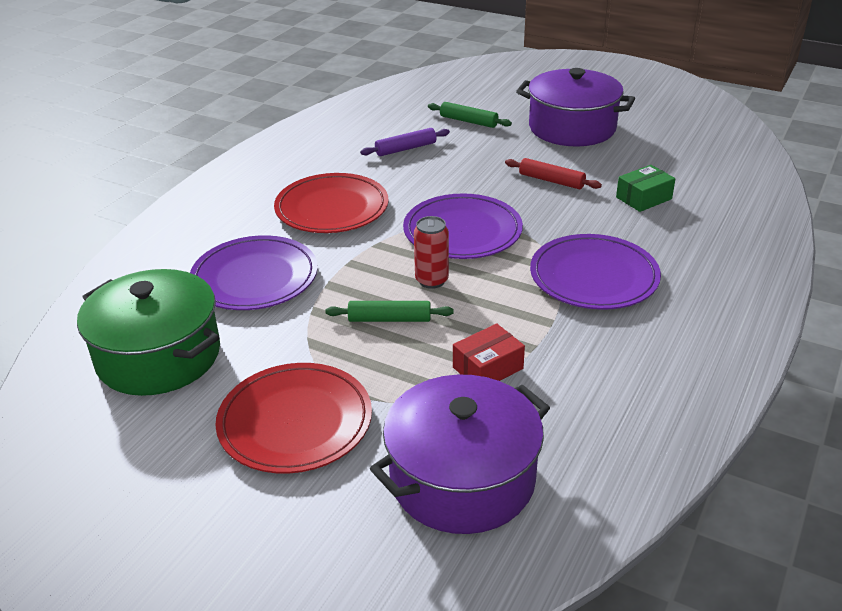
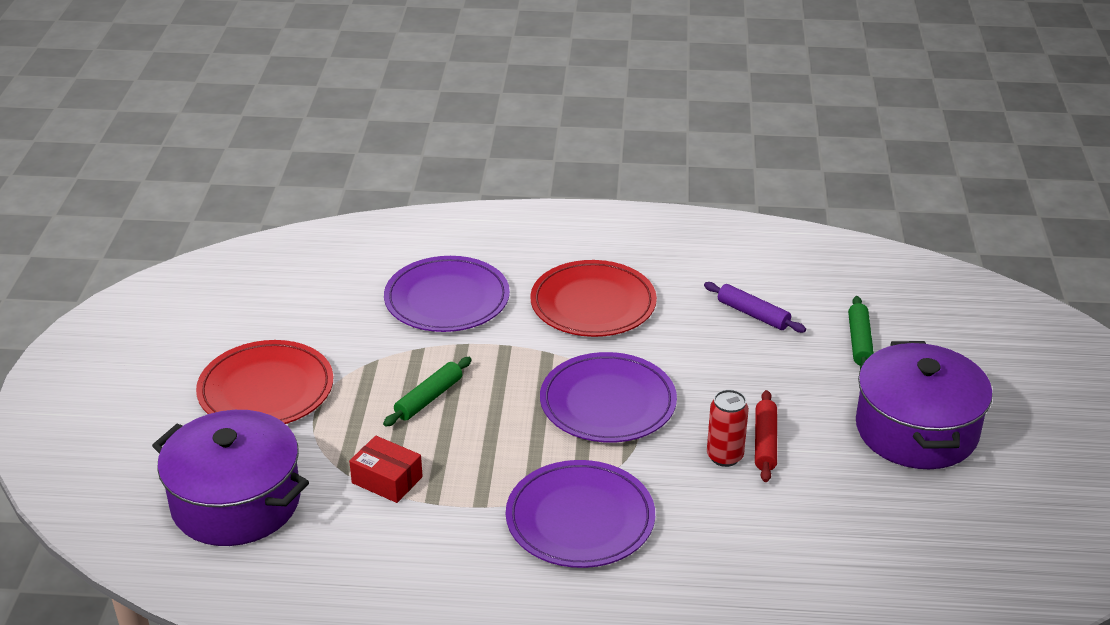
camera: 65 degrees right, 0 degrees up
green pot [77,269,220,396] -> none
green rolling pin [325,301,453,322] -> green rolling pin turned 60 degrees clockwise [383,357,472,427]
red can [414,216,449,289] -> red can moved to [707,389,749,467]
green box [616,165,676,212] -> none

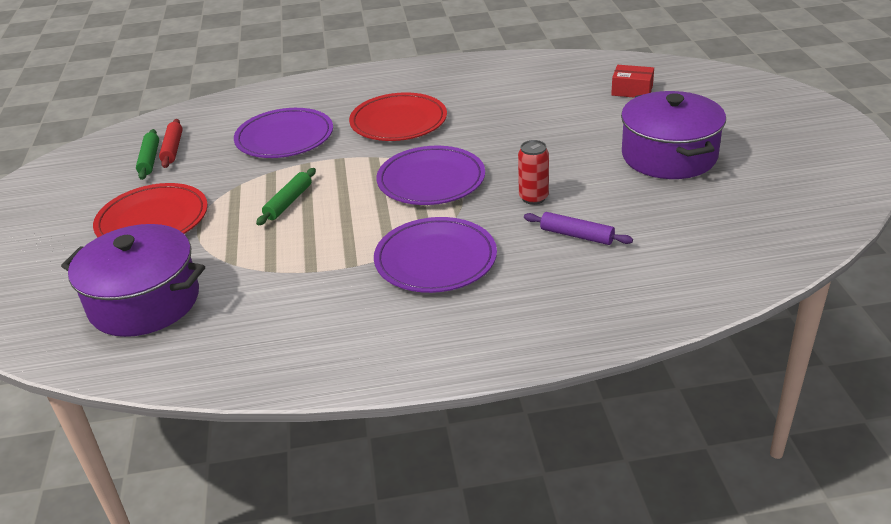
camera: 10 degrees left, 0 degrees up
red box [349,436,423,503] -> red box moved to [611,65,654,98]
purple rolling pin [704,282,806,333] -> purple rolling pin moved to [524,212,633,245]
red rolling pin [755,390,777,482] -> red rolling pin moved to [159,119,183,168]
green rolling pin [848,296,874,370] -> green rolling pin moved to [136,129,159,180]

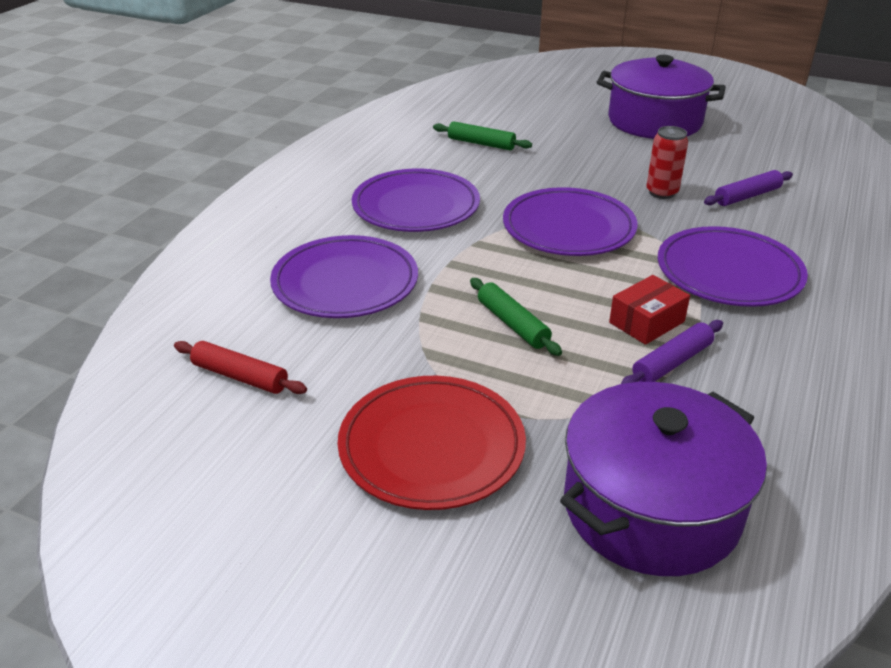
camera: 60 degrees left, 0 degrees up
green rolling pin [136,129,159,180] -> green rolling pin moved to [433,121,532,150]
red plate [349,92,447,141] -> purple plate [352,169,480,232]
red box [611,65,654,98] -> red box moved to [609,275,690,345]
none -> purple rolling pin [621,320,723,384]

